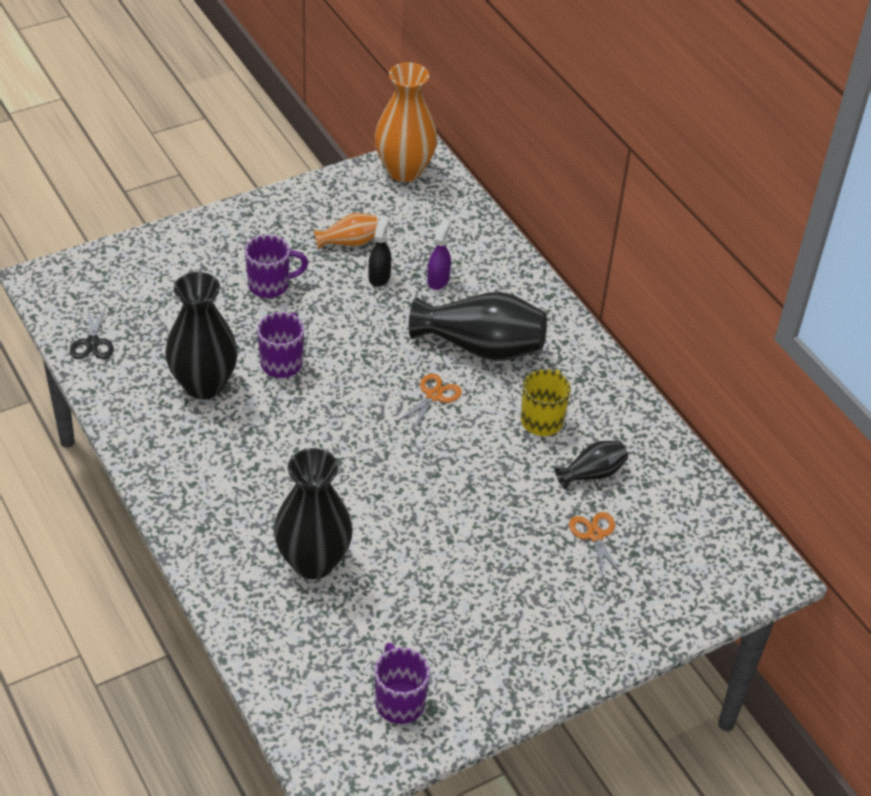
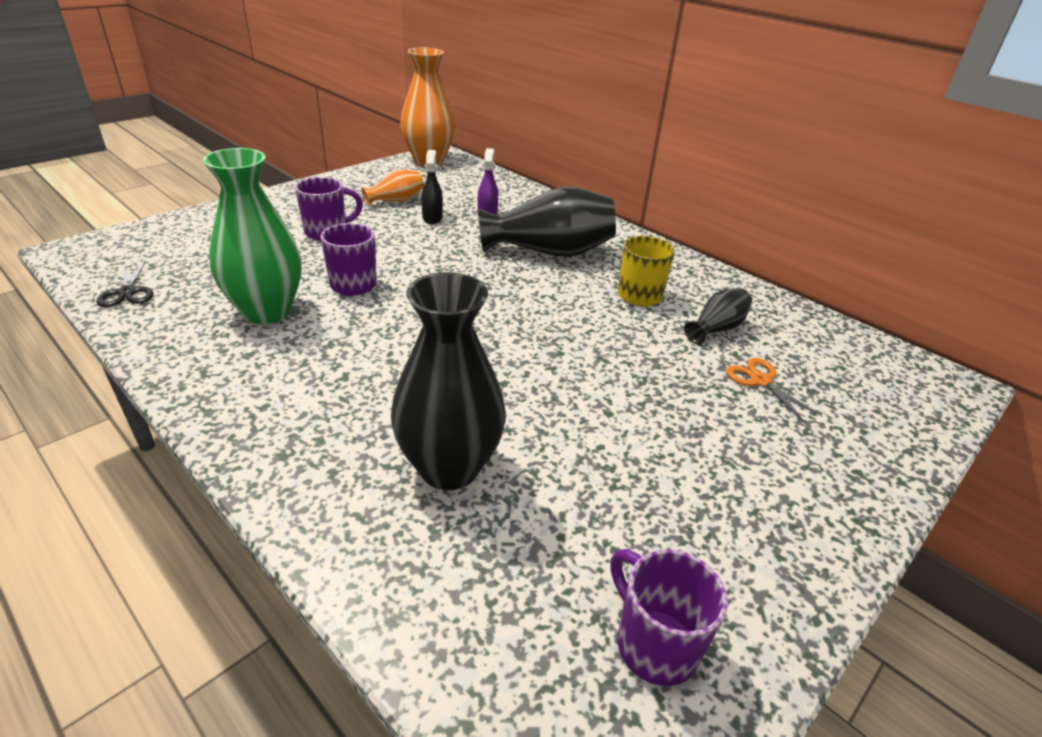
camera: 15 degrees left, 10 degrees down
black vase [165,272,238,400] -> green vase [202,148,301,324]
orange scissors [396,374,462,432] -> none

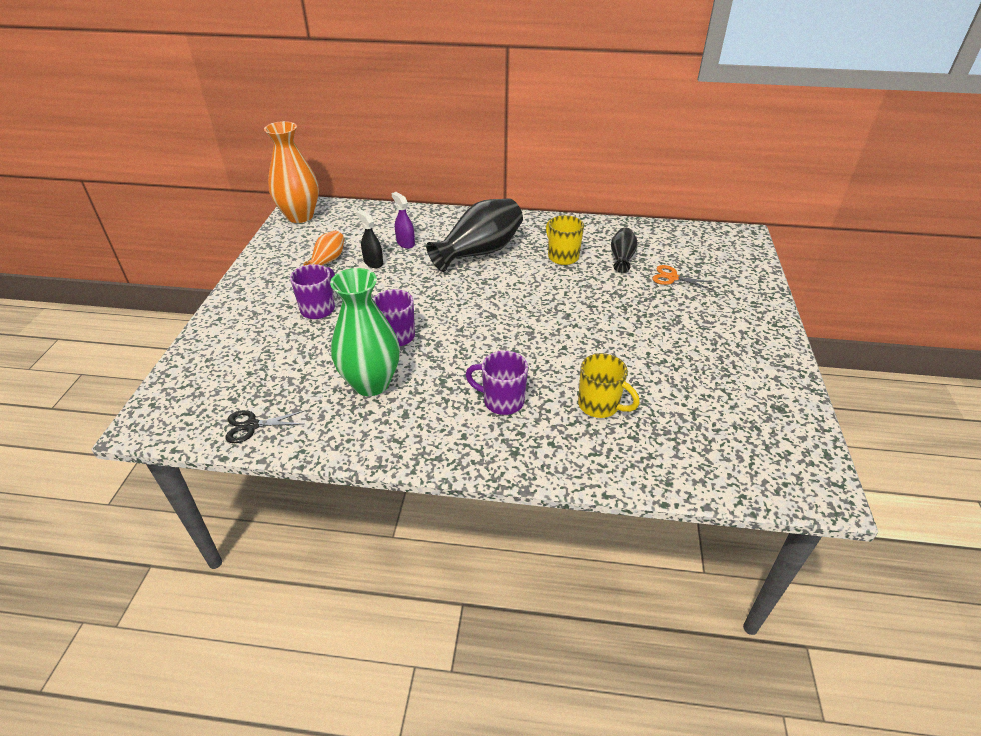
camera: 35 degrees left, 5 degrees up
black scissors [96,261,154,307] -> black scissors turned 135 degrees clockwise [225,410,304,443]
black vase [391,272,506,490] -> yellow mug [578,353,640,418]
purple mug [610,549,728,686] -> purple mug moved to [465,351,528,415]

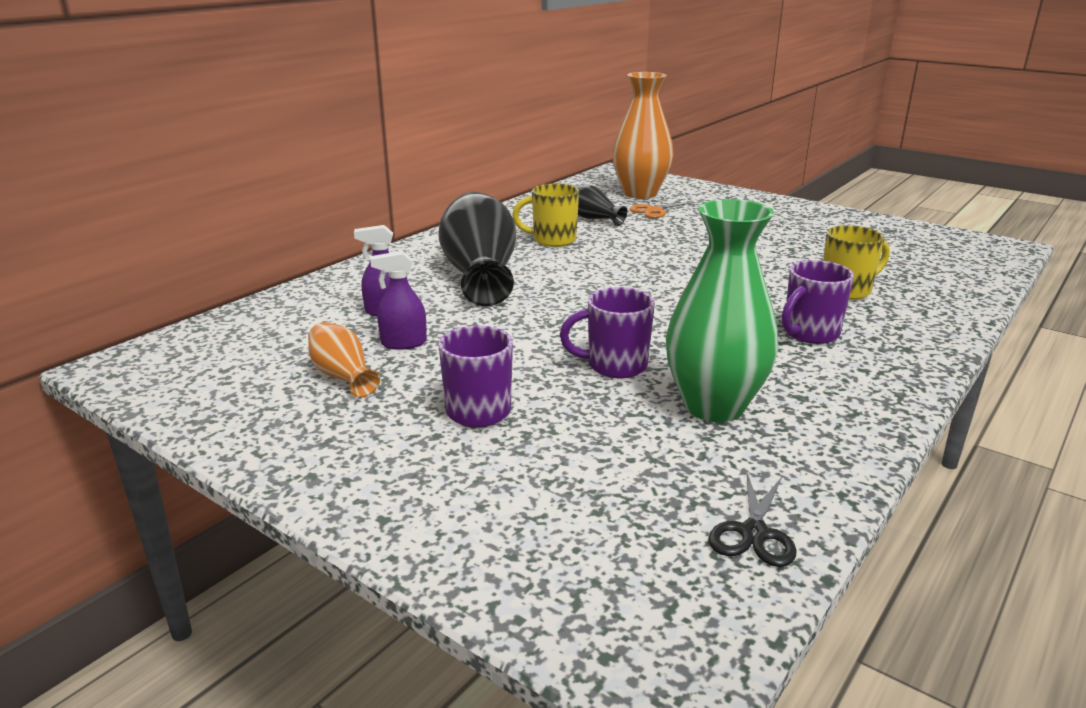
camera: 60 degrees left, 15 degrees down
orange vase [264,121,319,223] -> orange vase moved to [612,72,673,199]
black spray bottle [356,210,383,268] -> purple spray bottle [370,251,427,350]

